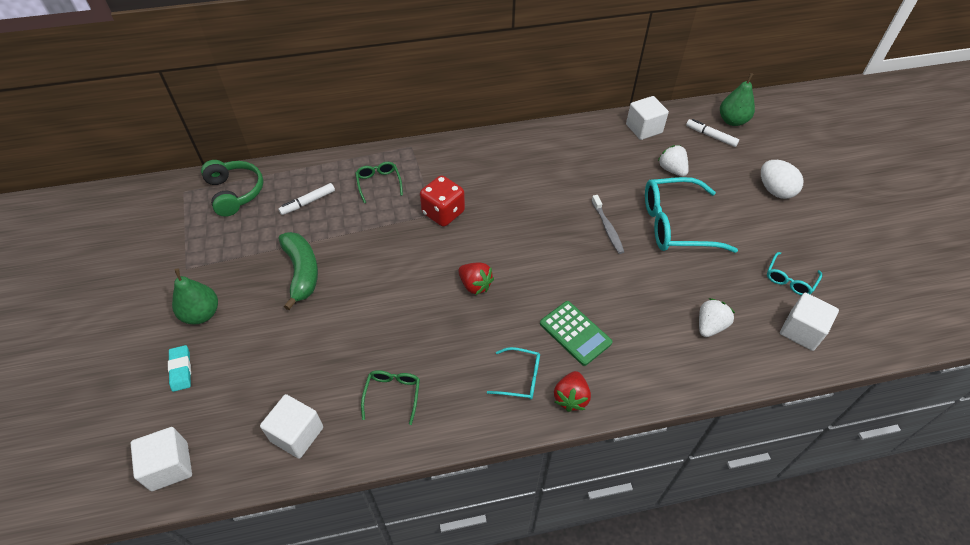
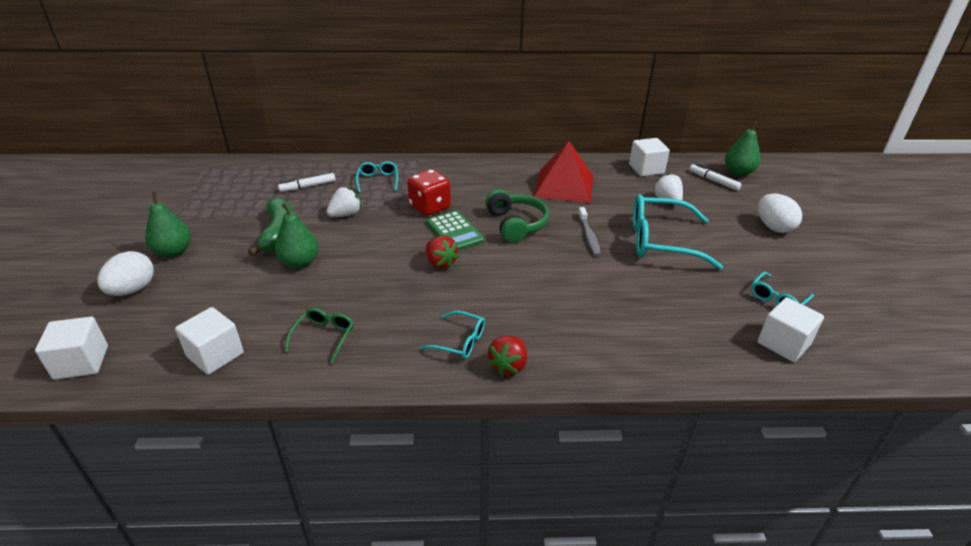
camera: 10 degrees right, 15 degrees down
turquoise eraser [168,345,191,392] -> white egg [97,251,154,296]
green headphones [201,160,263,217] -> green headphones moved to [485,189,549,243]
green glasses [356,162,403,203] -> turquoise glasses [356,161,398,193]
green calculator [540,301,613,366] -> green calculator moved to [426,211,484,250]
white strawberry [699,298,735,337] -> white strawberry moved to [326,187,361,217]
none -> green pear [275,203,319,269]
none -> red pyramid [534,141,593,203]

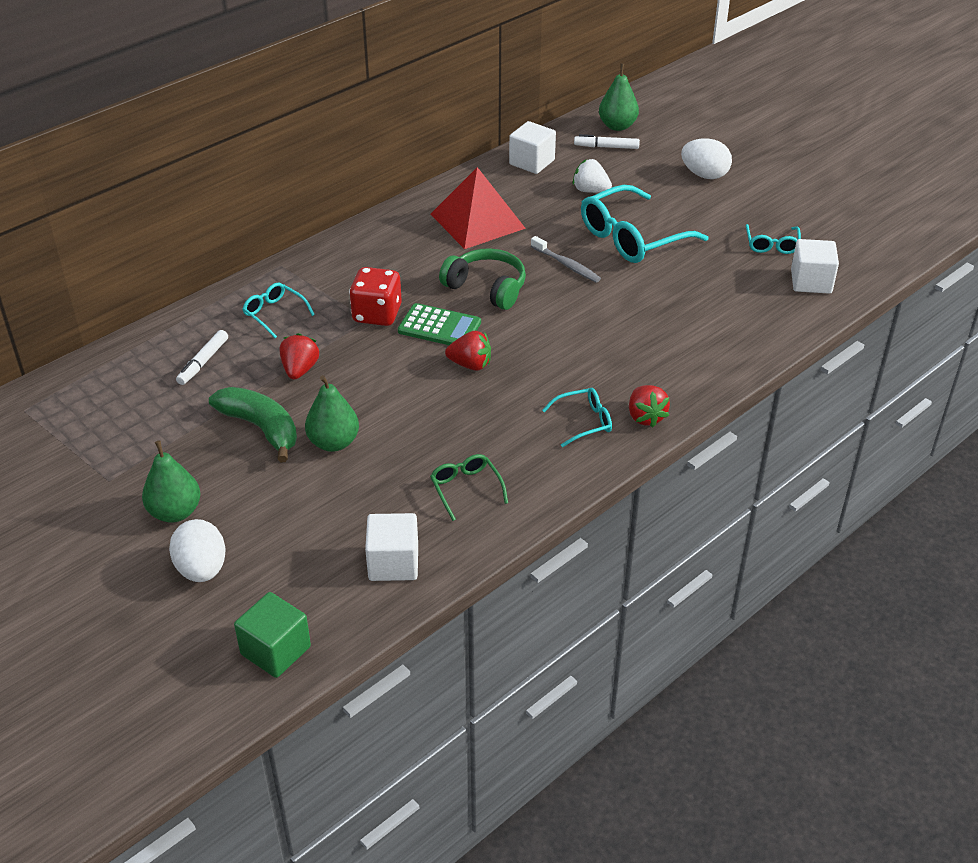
camera: 40 degrees left, 5 degrees up
white cube [35,317,108,380] -> green cube [234,592,311,678]
white strawberry [326,187,361,217] -> red strawberry [280,333,319,380]

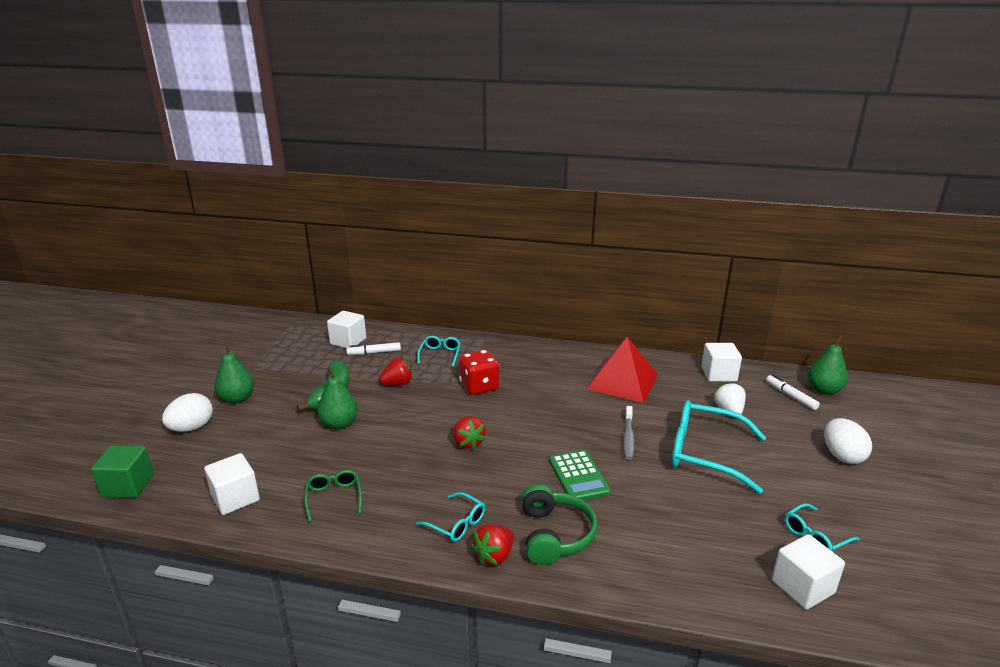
camera: 55 degrees right, 15 degrees down
green calculator [398,303,481,345] -> green calculator moved to [549,450,611,500]
green glasses [430,454,508,521] -> green glasses turned 45 degrees counterclockwise [304,470,362,522]
green headphones [439,248,526,310] -> green headphones moved to [522,484,597,565]
none -> white cube [327,311,366,348]

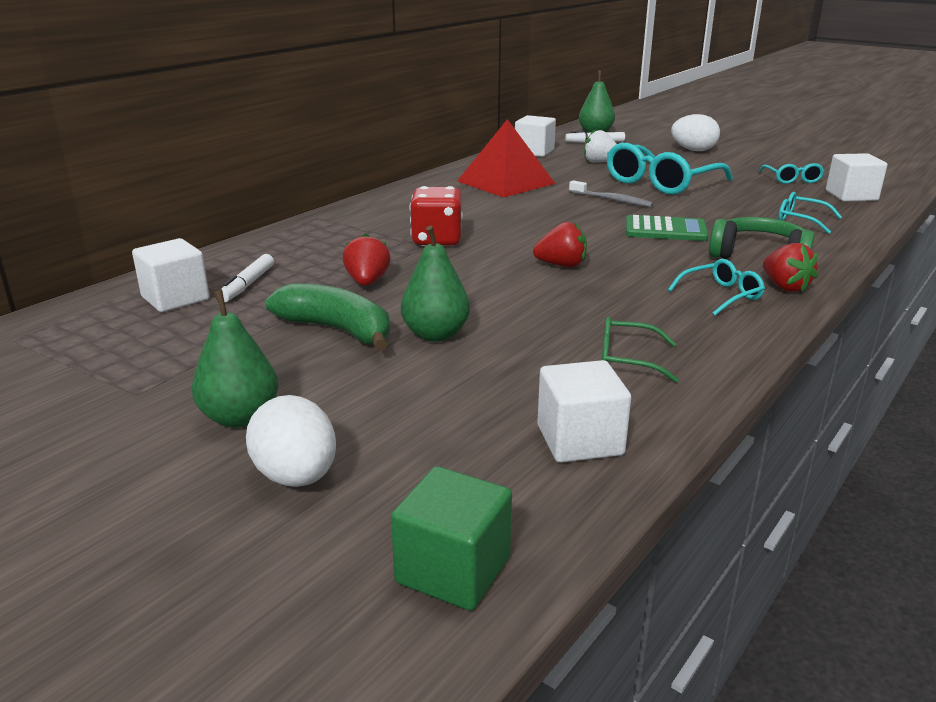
camera: 65 degrees left, 0 degrees up
turquoise glasses [417,336,461,367] -> turquoise glasses moved to [778,192,842,234]

